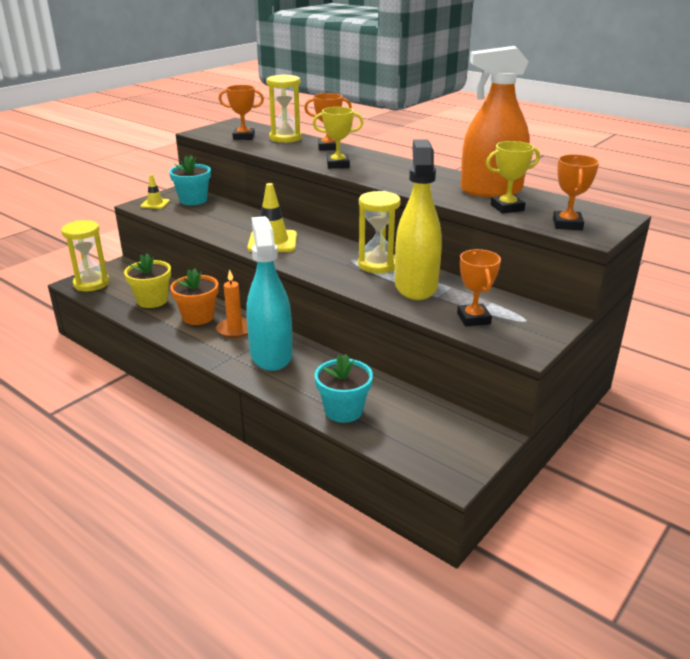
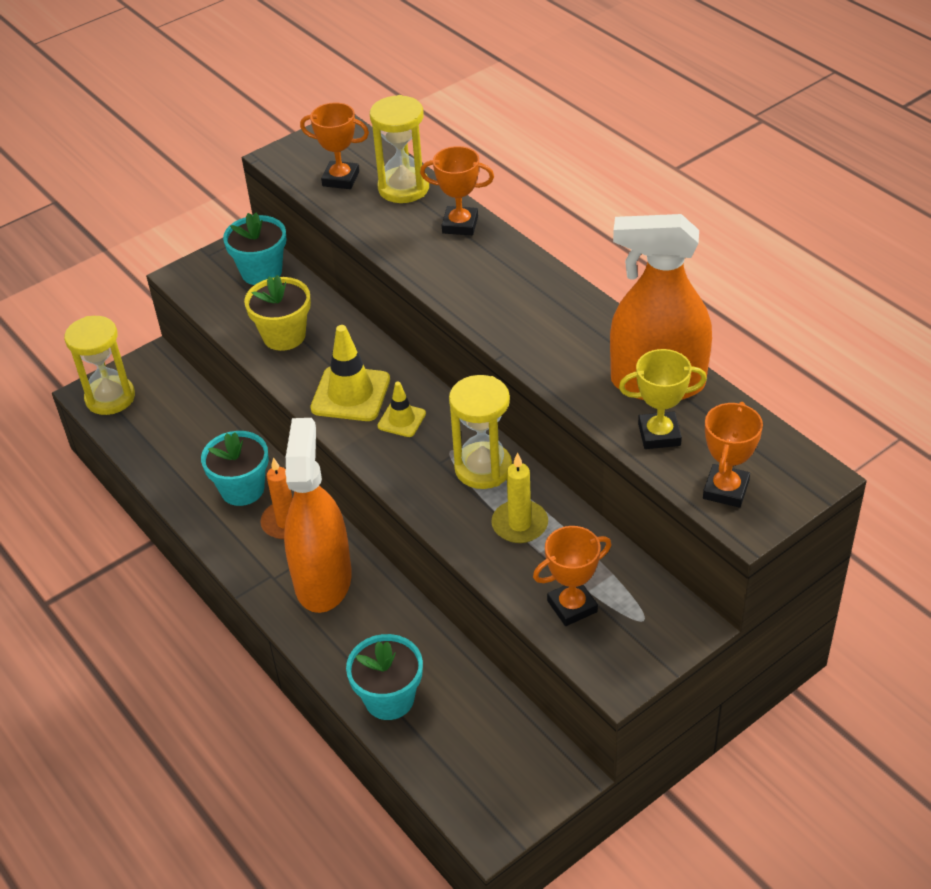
camera: 15 degrees right, 15 degrees up
yellow flower pot [124,254,171,308] -> yellow flower pot moved to [244,275,311,351]
yellow traffic cone [140,174,170,209] -> yellow traffic cone moved to [378,382,426,437]
orange flower pot [170,268,218,325] -> turquoise flower pot [201,431,269,506]
turquoise spray bottle [246,216,293,371] -> orange spray bottle [284,418,352,613]
yellow trophy [312,107,363,168] -> none
yellow spray bottle [395,140,442,300] -> yellow candle [491,453,548,543]
orange trophy [457,249,501,326] -> orange trophy turned 60 degrees clockwise [533,526,612,626]

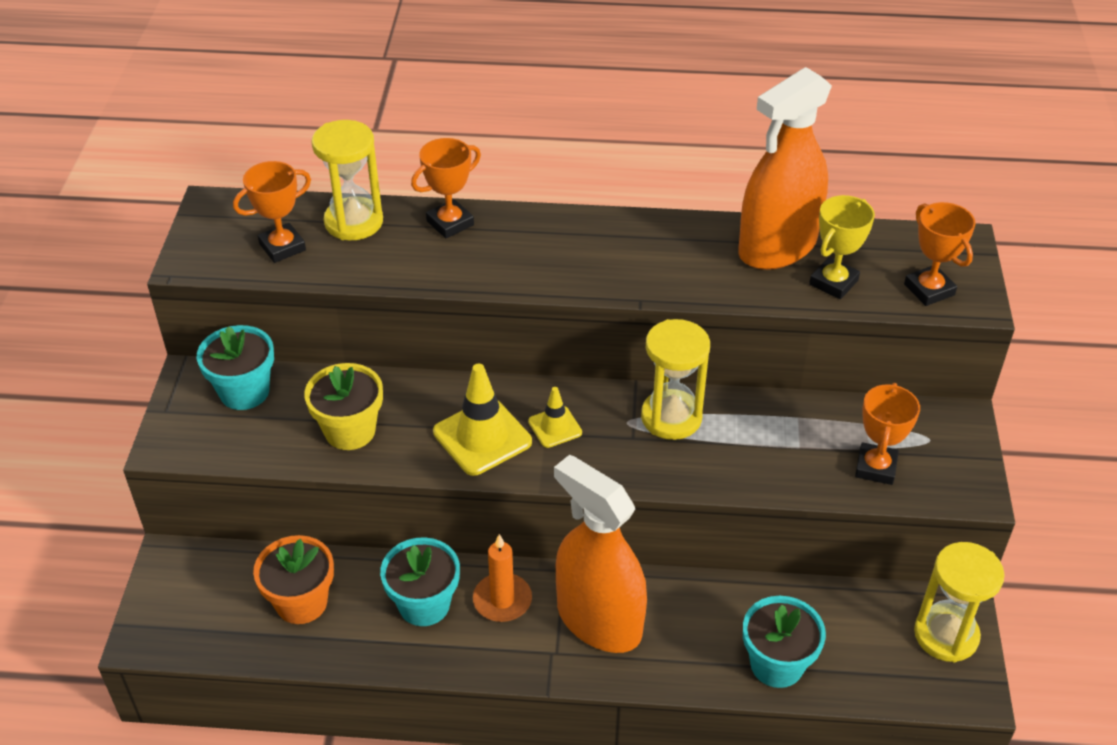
camera: 50 degrees left, 0 degrees up
yellow hourglass [64,316,135,415] -> yellow hourglass moved to [914,542,1005,662]
yellow candle [491,453,548,543] -> none
none -> orange flower pot [253,535,334,624]

